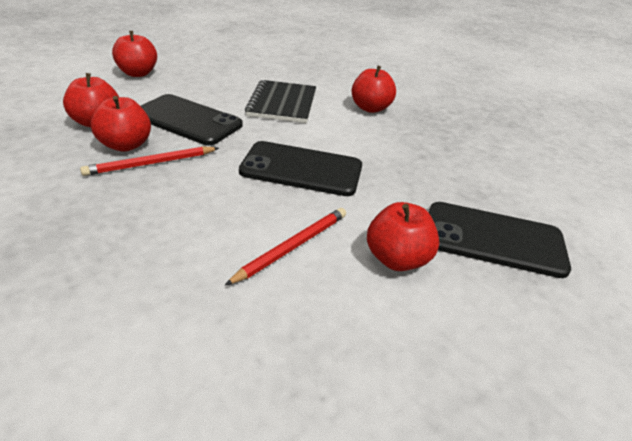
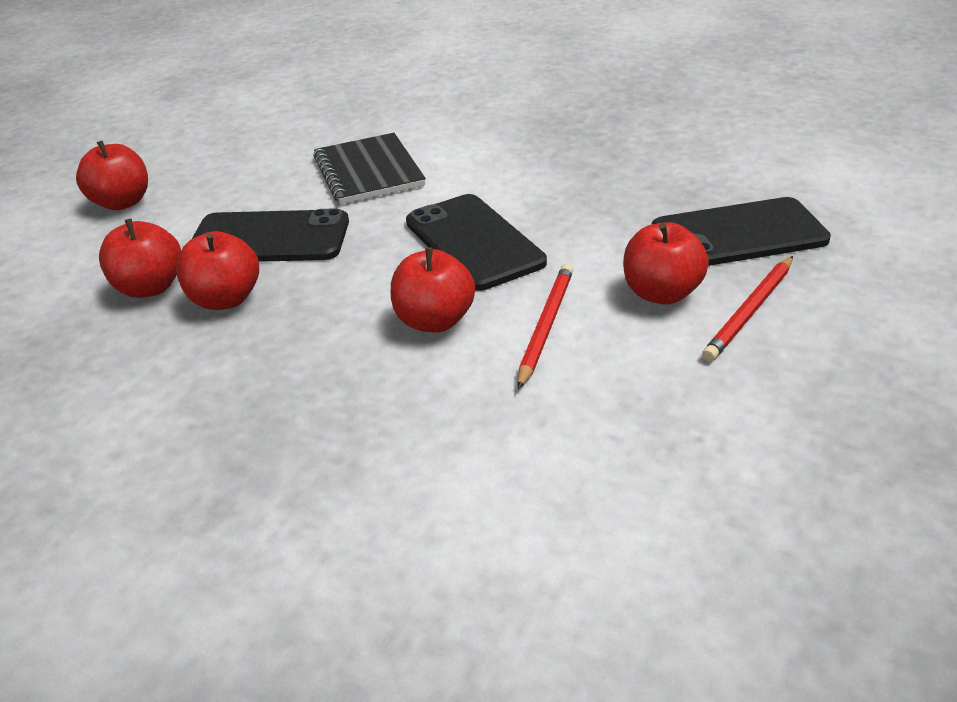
camera: 20 degrees left, 0 degrees up
red pencil [80,146,219,176] -> red pencil moved to [702,256,793,362]
black phone [239,141,362,196] -> black phone turned 75 degrees clockwise [406,194,547,291]
red apple [351,66,396,113] -> red apple moved to [391,247,475,332]

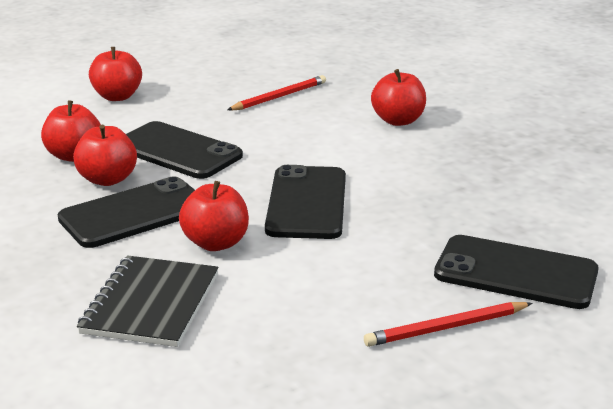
camera: 30 degrees right, 10 degrees down
black notebook [313,133,426,204] -> black notebook moved to [77,255,218,347]
red pencil [517,264,573,390] -> red pencil moved to [227,75,326,111]
red apple [624,222,709,305] -> red apple moved to [371,69,426,126]
none -> black phone [58,177,195,248]

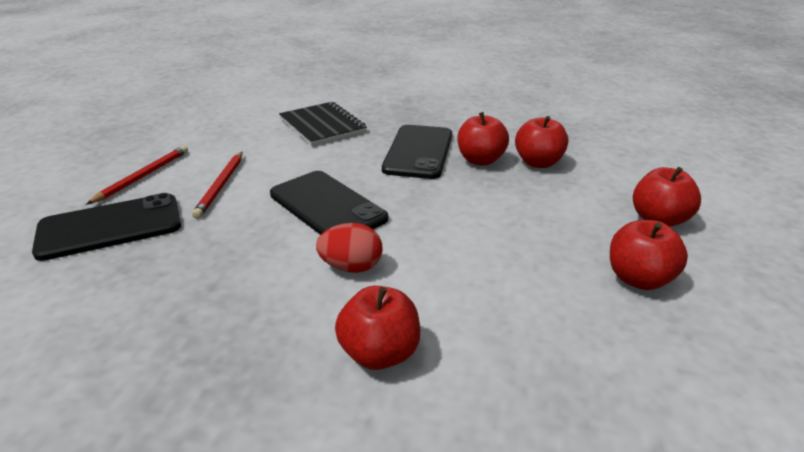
camera: 135 degrees right, 5 degrees up
black phone [126,121,243,179] -> none
red apple [179,181,249,251] -> red apple moved to [610,220,688,290]
red pencil [227,75,326,111] -> red pencil moved to [192,152,243,219]
none -> red egg [316,223,383,273]

